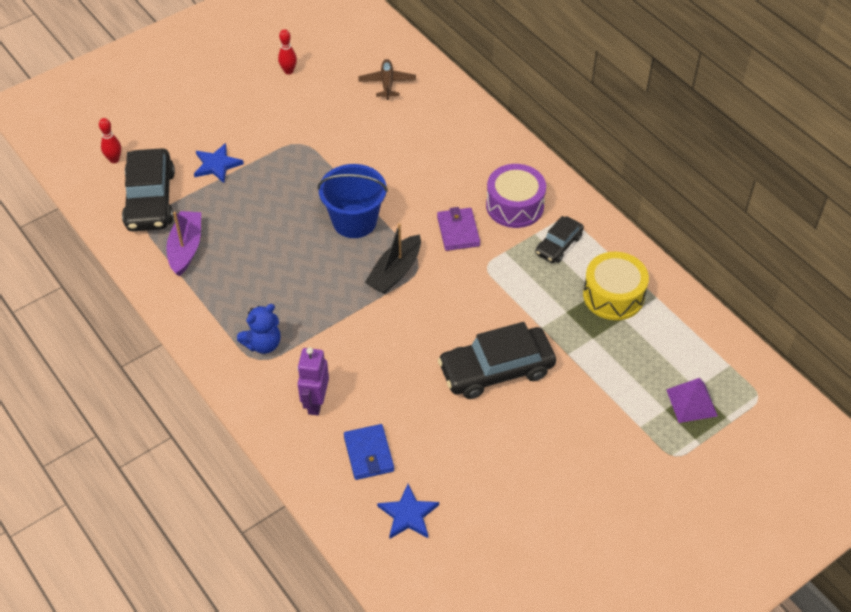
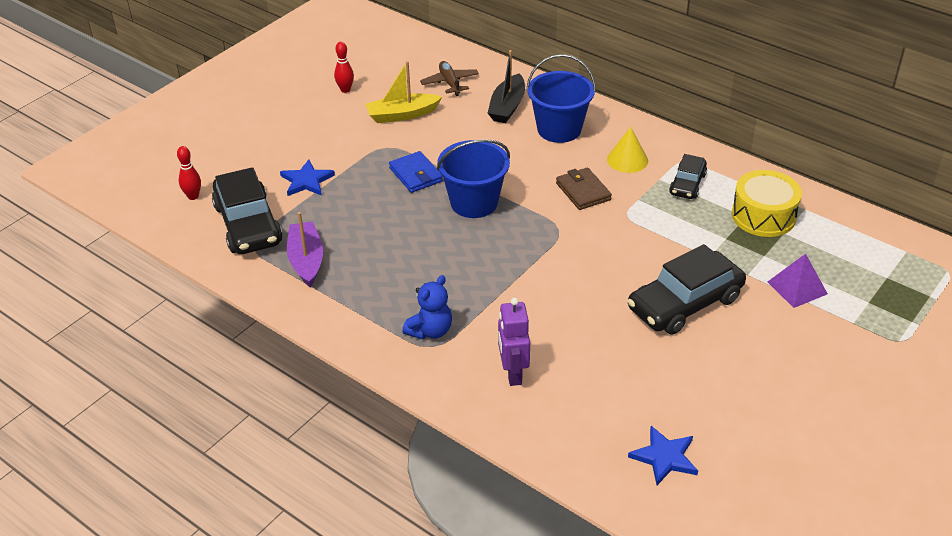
camera: 15 degrees left, 10 degrees down
blue wallet [344,424,394,480] -> blue wallet moved to [389,151,443,193]
black boat [365,223,421,294] -> black boat moved to [488,50,525,123]
purple wallet [437,207,480,251] -> brown wallet [556,167,612,210]
purple drum [486,164,546,228] -> yellow cone [607,127,648,173]
purple pyramid [666,378,718,423] -> purple pyramid moved to [768,254,828,308]
none -> yellow boat [365,61,442,123]
none -> blue bucket [526,54,596,143]

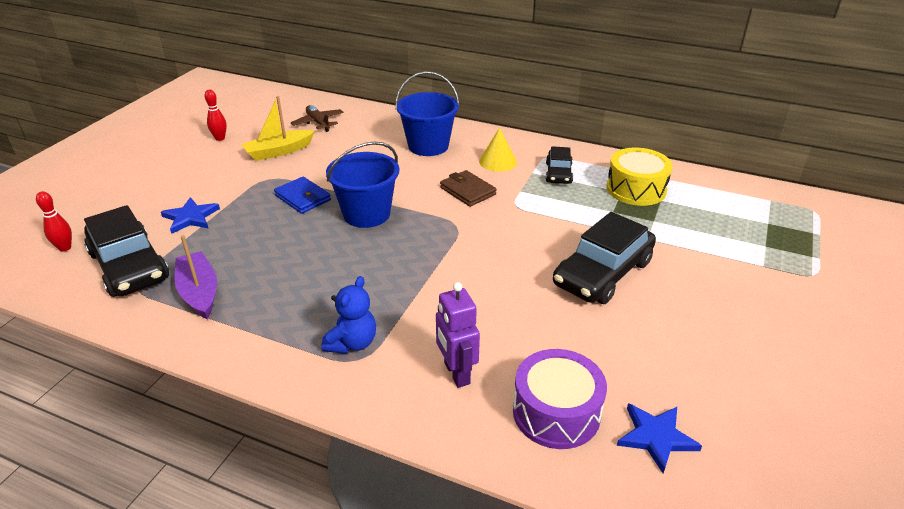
camera: 15 degrees left, 5 degrees down
black boat [488,50,525,123] -> none
purple pyramid [768,254,828,308] -> none
none -> purple drum [513,349,607,449]

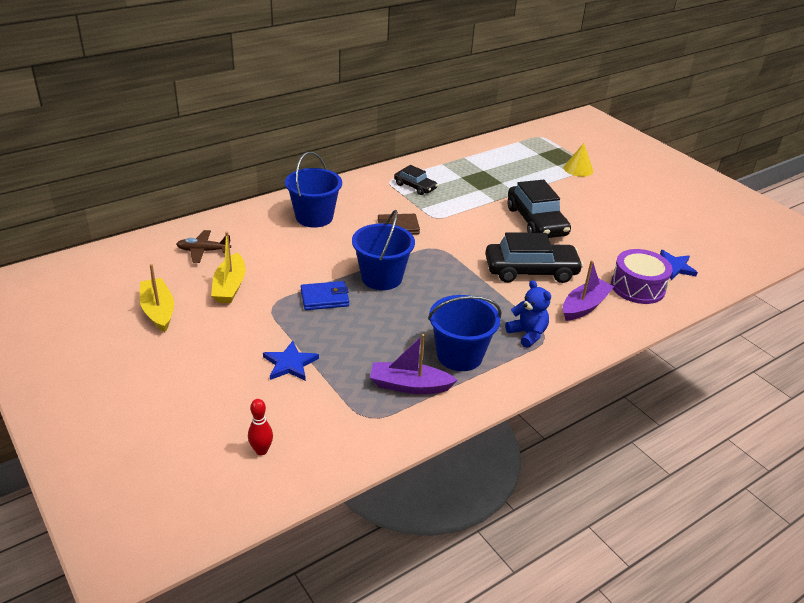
camera: 60 degrees left, 0 degrees up
black car [84,205,169,297] -> black car moved to [485,232,583,283]
red bowling pin [205,90,227,141] -> yellow boat [140,264,174,332]
purple robot [436,282,480,388] -> purple boat [563,260,615,321]
yellow cone [479,128,517,172] -> yellow cone moved to [564,143,593,177]
yellow drum [607,148,673,206] -> none
none -> blue bucket [428,295,502,371]

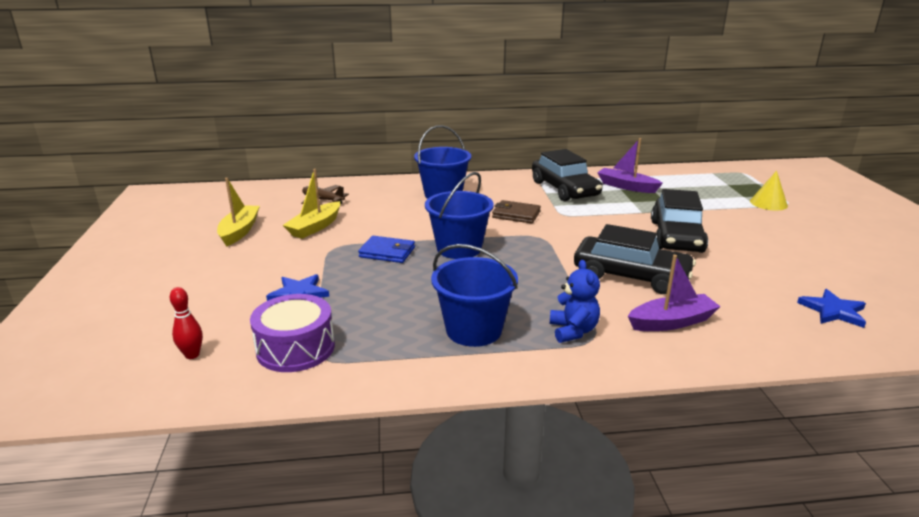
camera: 30 degrees right, 10 degrees down
purple boat [370,334,458,394] -> purple boat moved to [597,138,663,193]
black car [394,165,438,195] -> black car [532,149,603,201], size x1.81
purple drum [611,249,673,304] -> purple drum moved to [250,294,335,372]

